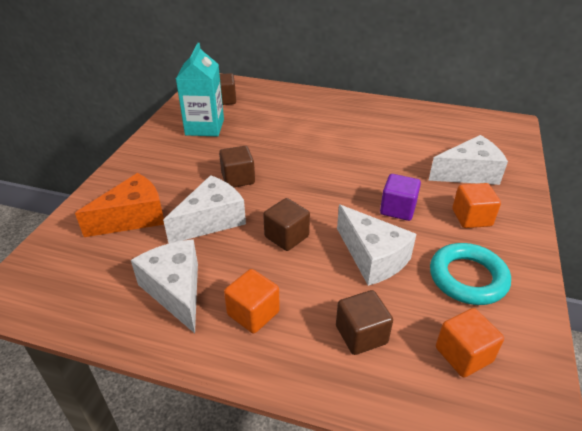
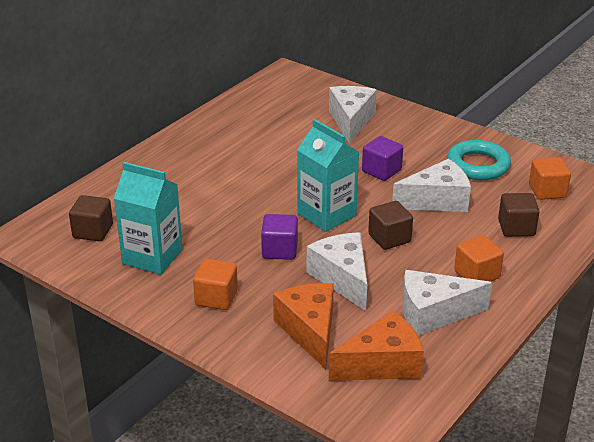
camera: 70 degrees left, 5 degrees down
brown cube [219,146,255,187] -> purple cube [261,214,298,260]
orange cube [452,183,501,228] -> orange cube moved to [193,259,238,310]
none -> turquoise carton [297,119,359,232]
none -> orange cheese [329,311,424,381]

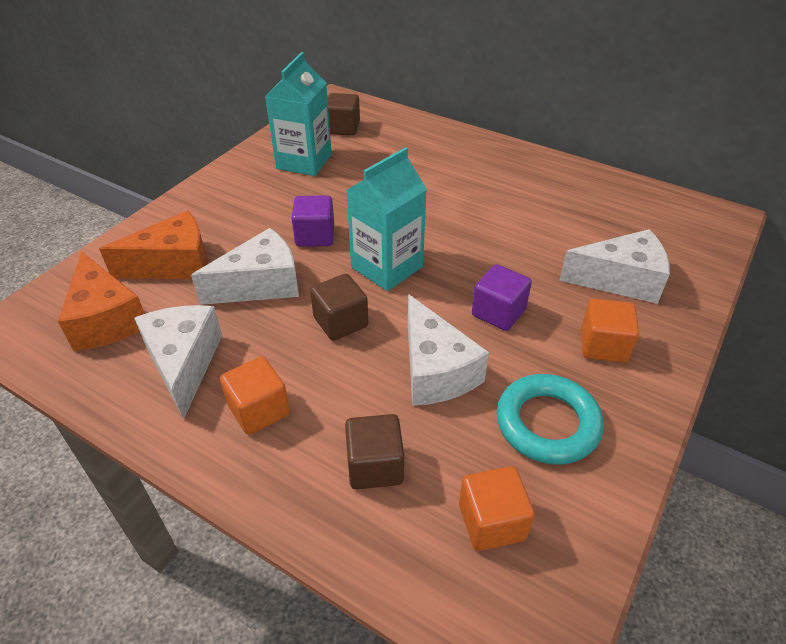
camera: 85 degrees right, 10 degrees up
orange cube [193,259,238,310] -> orange cube moved to [581,299,639,363]

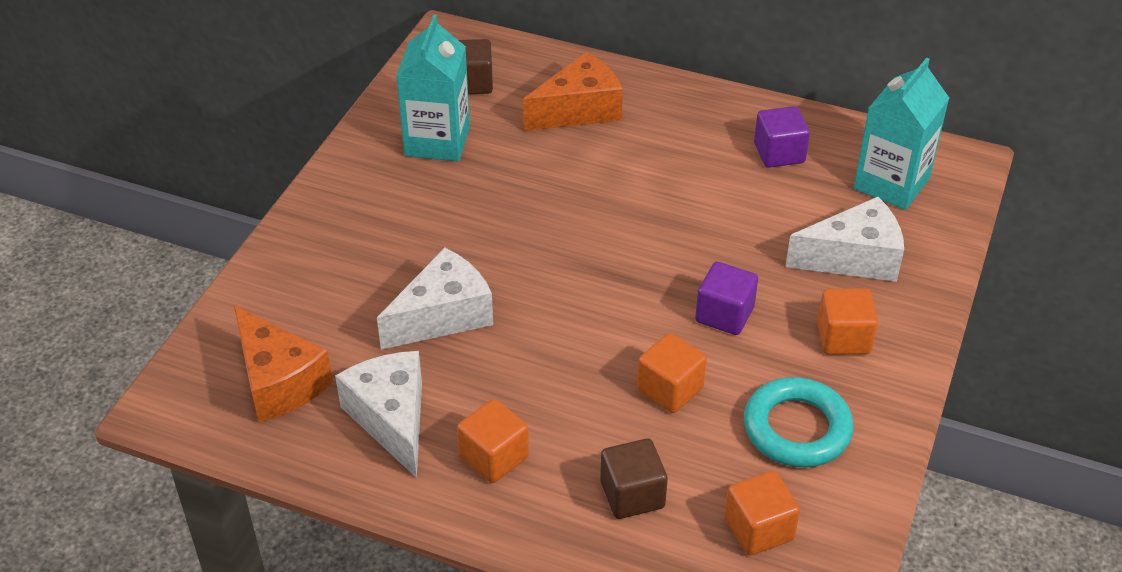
camera: 10 degrees left, 0 degrees up
orange cheese [99,211,208,279] -> orange cheese moved to [523,52,623,131]
purple cube [292,195,334,247] -> purple cube moved to [754,106,810,168]
brown cube [310,274,368,341] -> none
turquoise carton [346,147,427,291] -> turquoise carton moved to [853,58,949,210]
white cheese [408,294,489,406] -> orange cube [637,333,707,413]

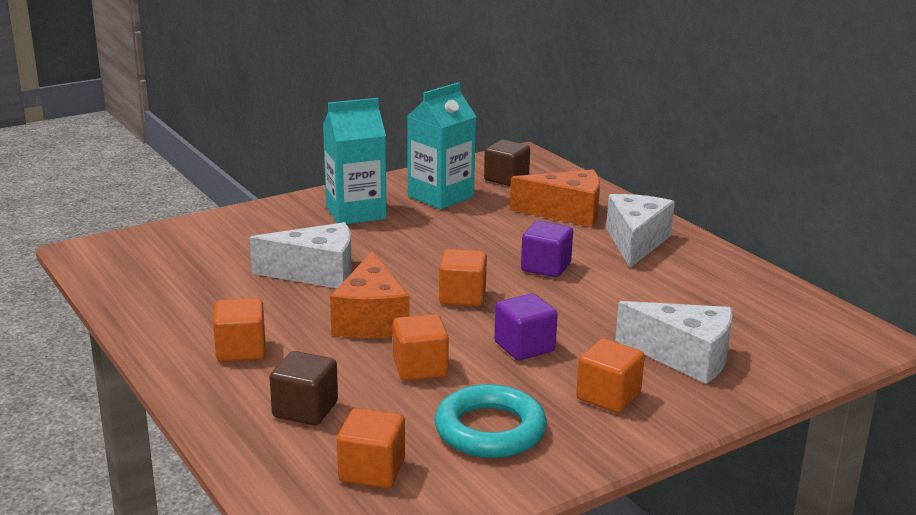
camera: 35 degrees right, 20 degrees down
orange cheese [234,305,333,422] -> orange cheese moved to [330,251,410,338]
white cheese [335,351,422,478] -> white cheese moved to [606,194,675,268]
purple cube [754,106,810,168] -> purple cube moved to [521,221,573,278]
turquoise carton [853,58,949,210] -> turquoise carton moved to [323,98,387,224]
none -> orange cube [439,249,487,307]

